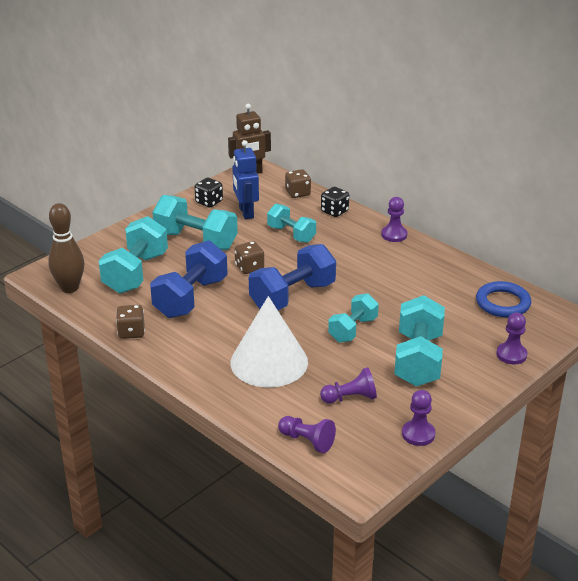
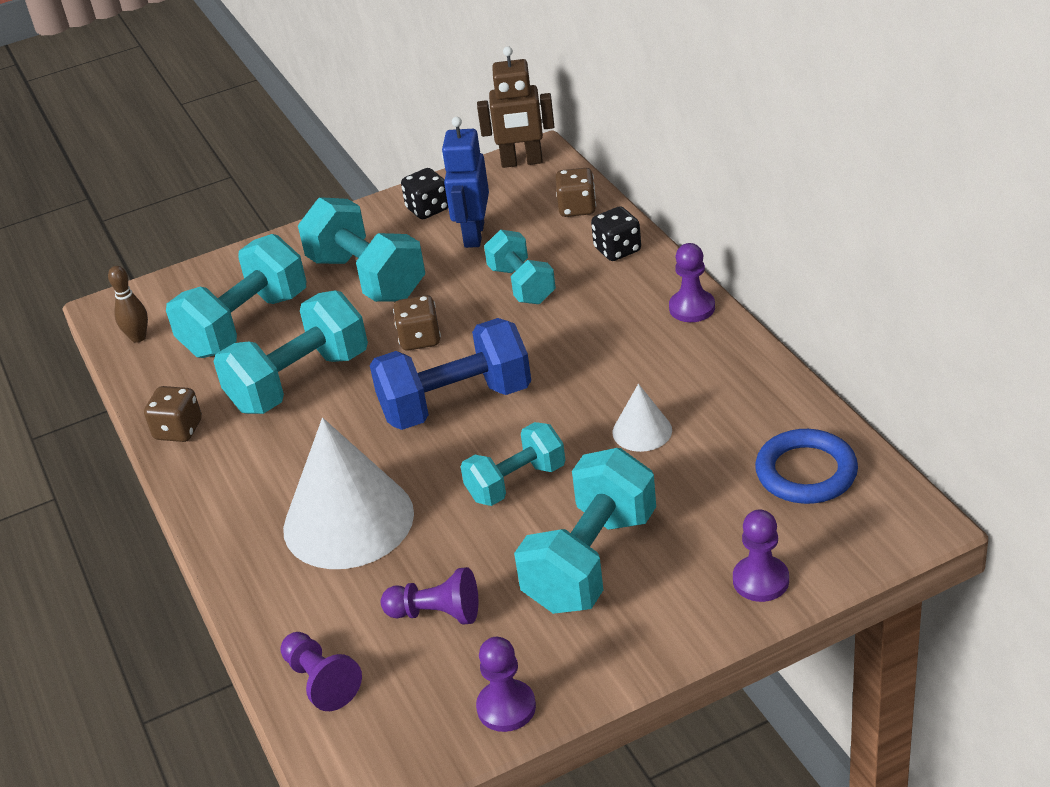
camera: 25 degrees right, 5 degrees up
brown bowling pin [48,203,84,293] -> brown bowling pin [108,266,148,343], size x0.57
blue dumbbell [150,240,228,318] -> turquoise dumbbell [214,290,368,414]
none -> white cone [613,384,672,452]

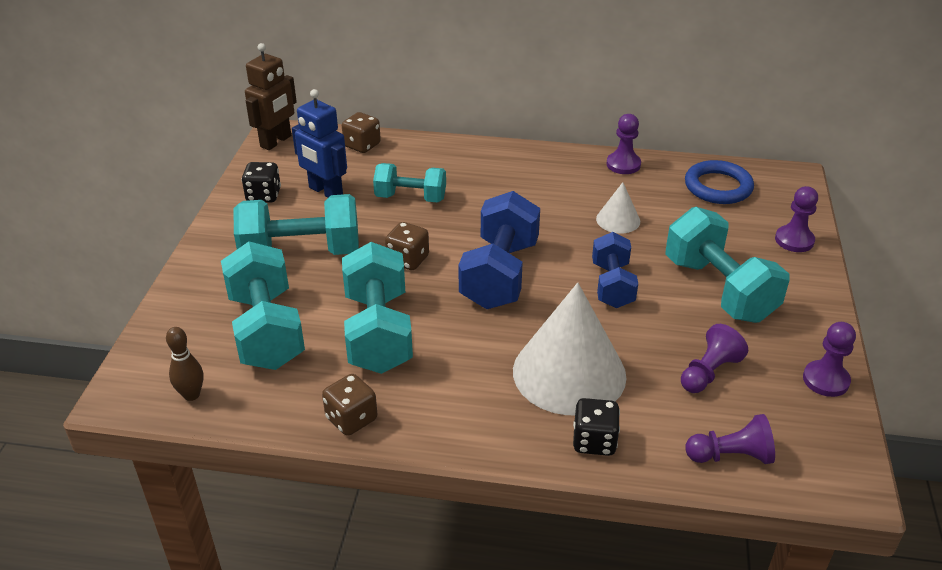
camera: 60 degrees left, 0 degrees up
turquoise dumbbell [461,422,565,506] -> blue dumbbell [592,232,638,308]
black dice [591,206,641,261] -> black dice moved to [573,398,620,456]
purple pawn [669,243,715,322] -> purple pawn moved to [606,114,641,174]

